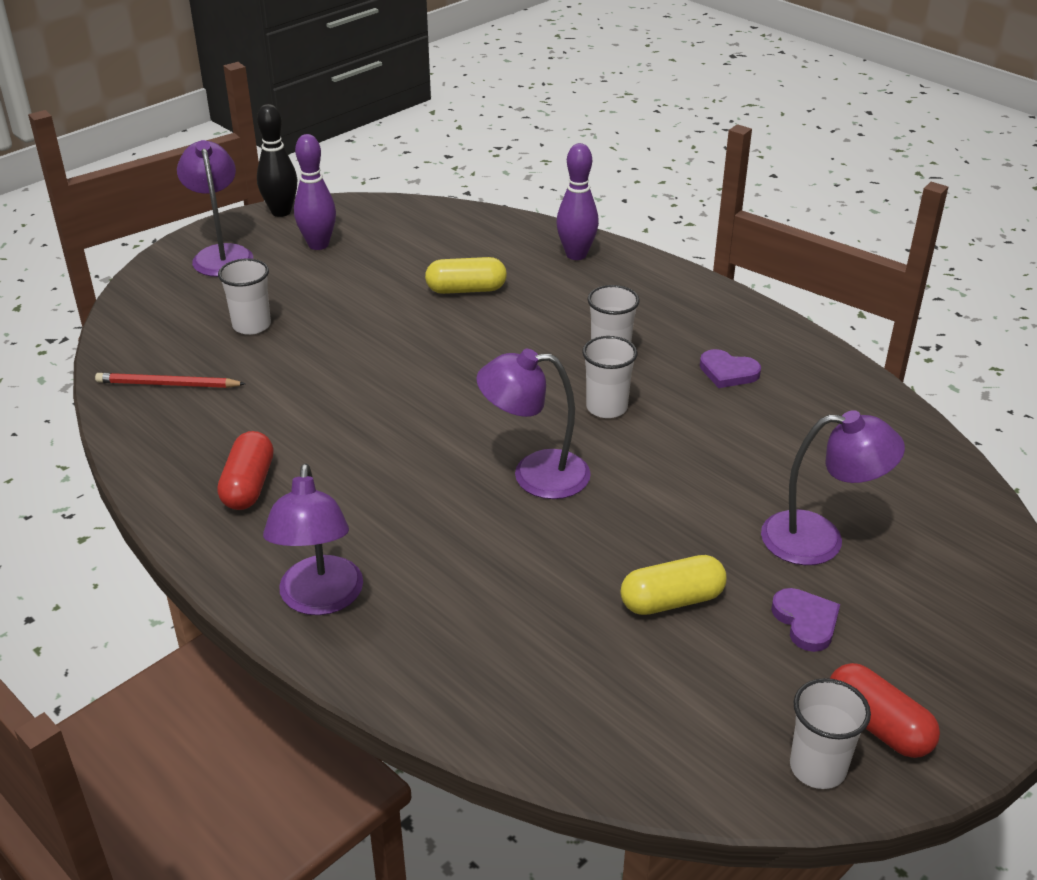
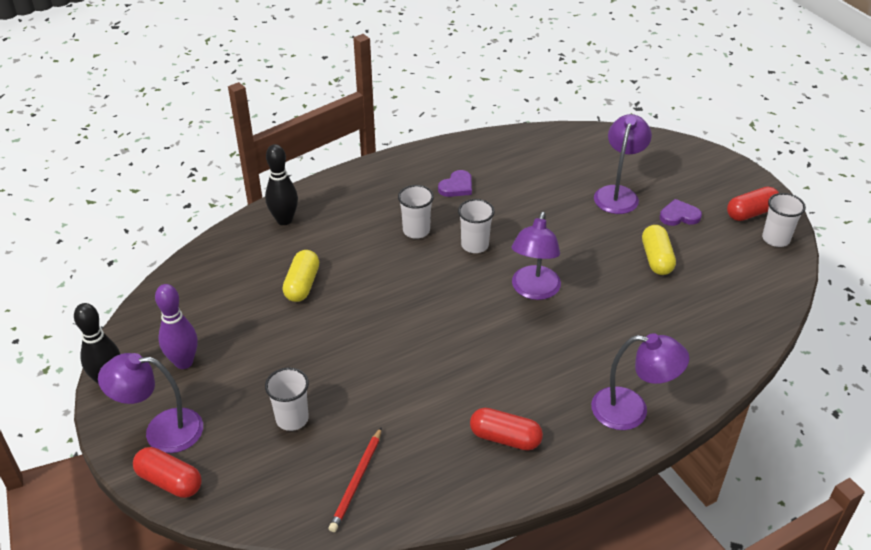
camera: 75 degrees left, 5 degrees up
purple bowling pin [556,143,599,260] -> black bowling pin [265,144,298,225]
none -> red capsule [133,447,202,498]

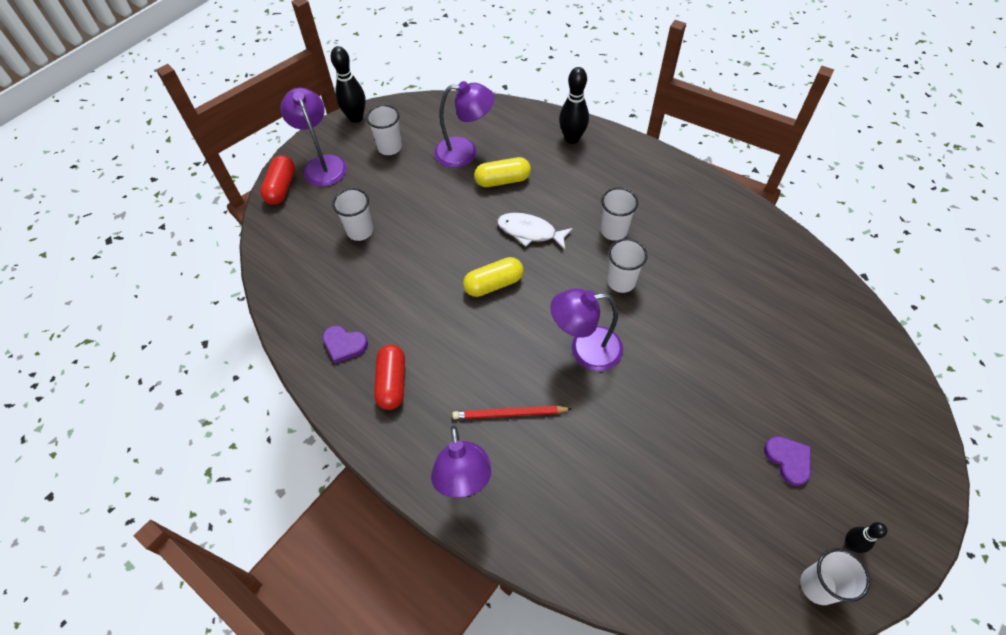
camera: 70 degrees right, 15 degrees up
purple bowling pin [155,284,197,369] -> white cup [366,105,402,155]
red pencil [329,427,382,532] -> red pencil moved to [452,406,572,419]
purple heart [438,170,472,197] -> purple heart moved to [323,325,368,363]
purple lamp [594,114,652,214] -> purple lamp moved to [434,81,495,168]
yellow capsule [642,225,676,275] -> yellow capsule moved to [463,257,523,297]
red capsule [727,187,779,221] -> black bowling pin [844,522,887,553]
none -> white fish [497,213,573,250]

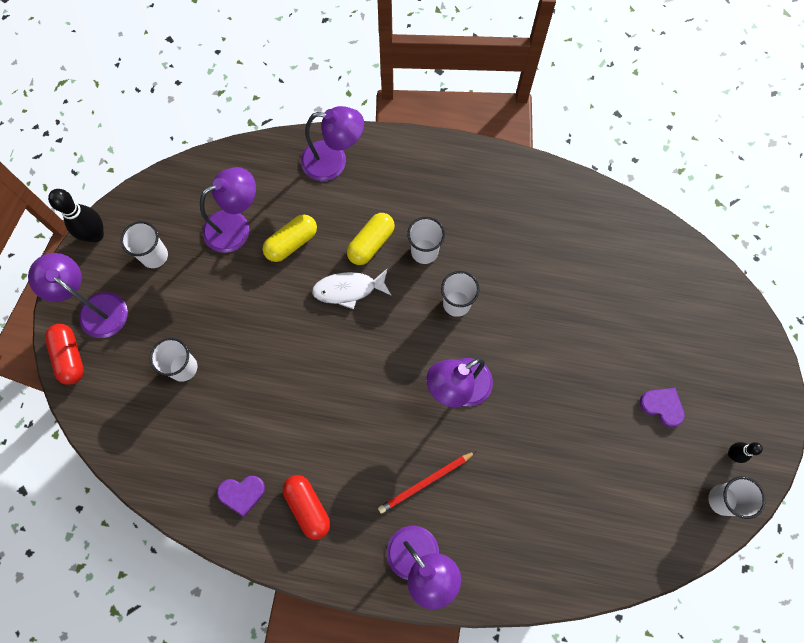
camera: 30 degrees left, 15 degrees up
yellow capsule [463,257,523,297] -> yellow capsule moved to [347,213,395,265]
black bowling pin [559,67,589,144] -> purple lamp [301,106,364,181]

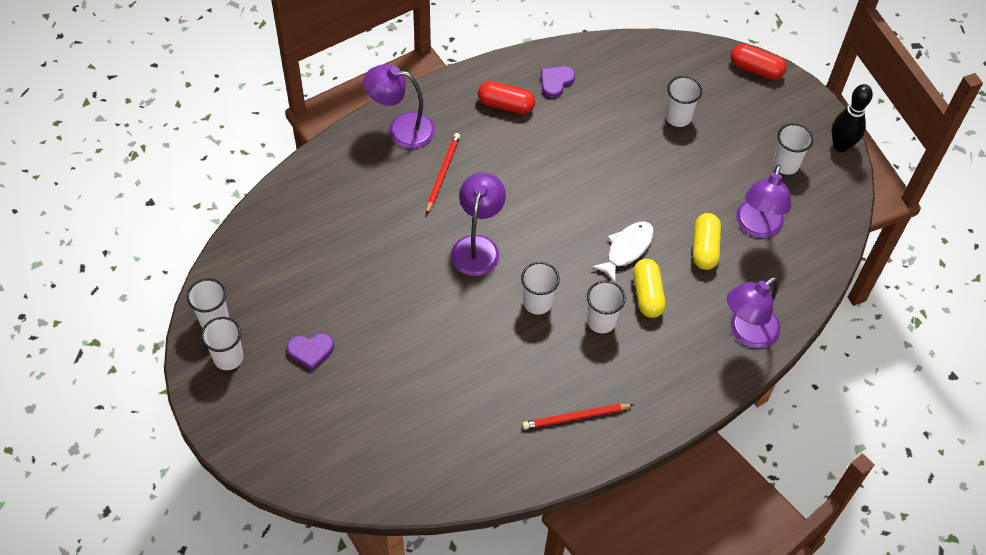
camera: 135 degrees right, 15 degrees down
purple lamp [28,253,128,338] -> none
black bowling pin [728,442,763,463] -> white cup [201,317,243,370]
none -> red pencil [522,404,634,429]

